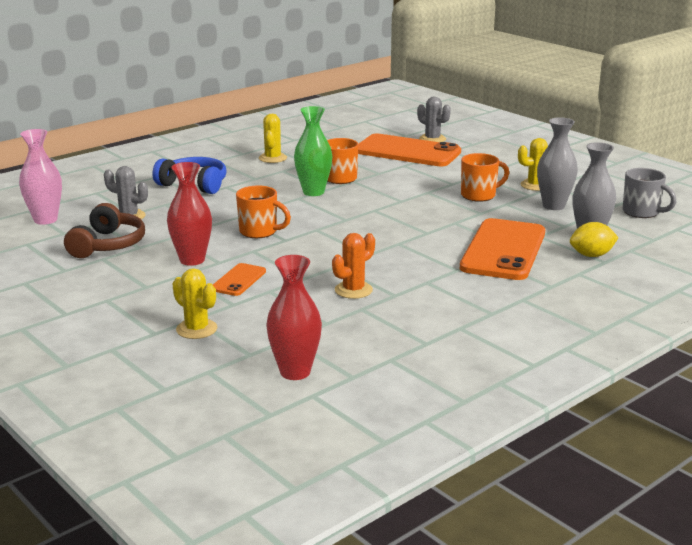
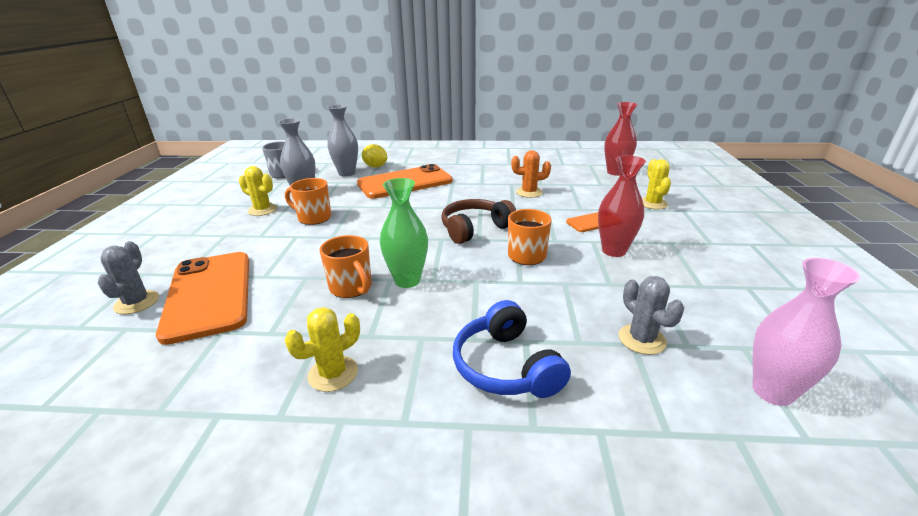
camera: 135 degrees left, 5 degrees up
brown headphones [64,203,145,258] -> brown headphones moved to [441,199,516,244]

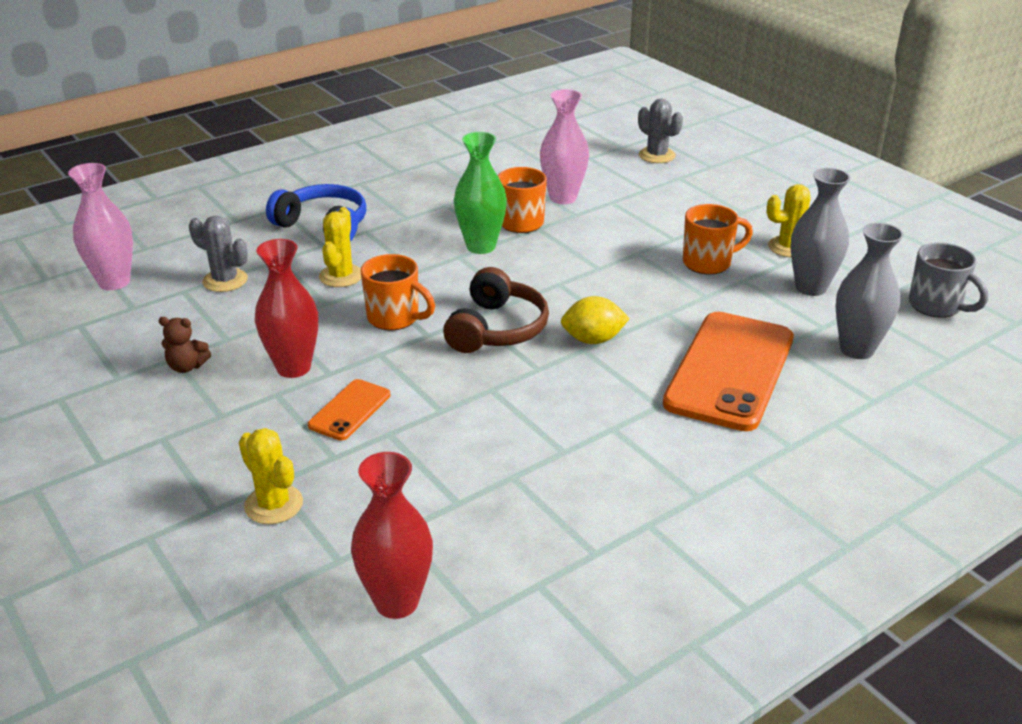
camera: 140 degrees right, 5 degrees up
orange phone [156,252,249,345] -> none
yellow cactus [285,307,360,392] -> yellow cactus moved to [319,207,362,287]
yellow lemon [362,144,387,168] -> yellow lemon moved to [561,296,630,344]
orange cactus [511,150,551,198] -> none
none -> brown teddy bear [158,317,211,373]
none -> pink vase [540,89,589,204]

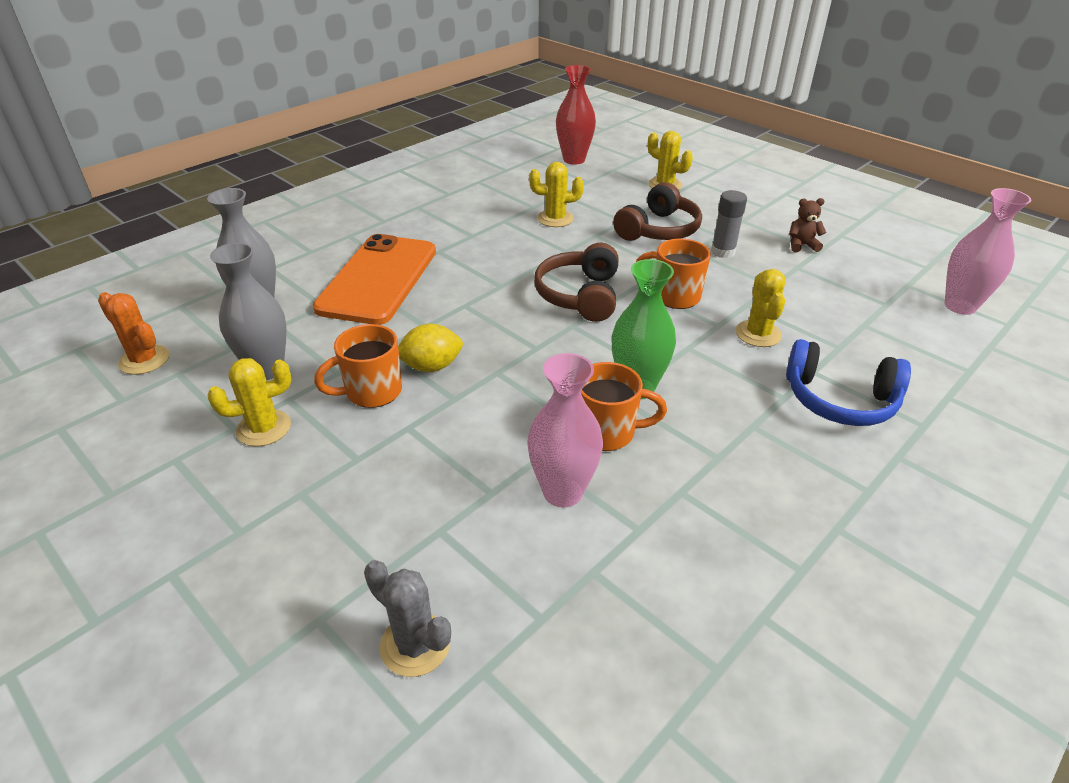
camera: 170 degrees right, 5 degrees up
grey cactus [189,216,248,292] -> none
red vase [255,239,318,378] -> grey glue stick [711,190,747,258]
orange phone [308,379,390,441] -> brown headphones [613,182,702,241]
yellow lemon [561,296,630,344] -> yellow lemon moved to [398,324,463,372]
grey mug [909,243,988,318] -> orange cactus [98,292,169,375]
none -> yellow cactus [529,162,584,227]

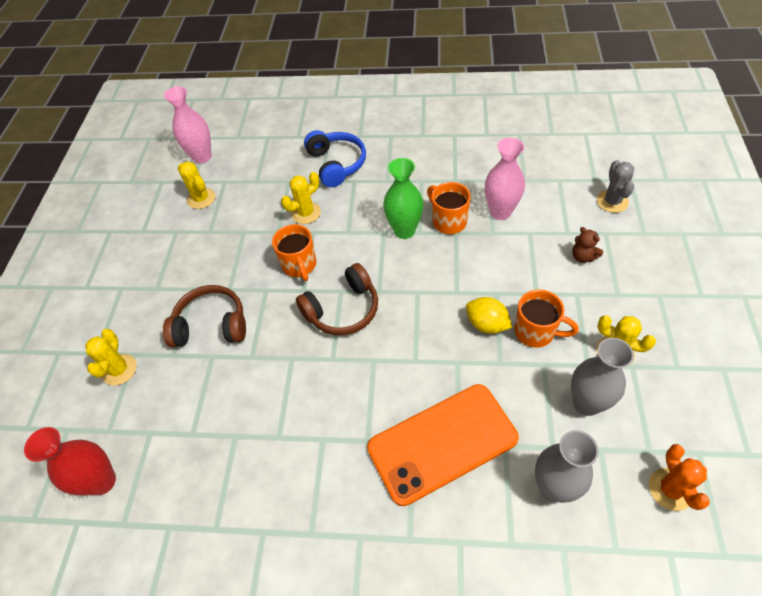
camera: 125 degrees left, 15 degrees up
yellow cactus [529,162,584,227] -> yellow cactus moved to [178,161,215,209]
grey glue stick [711,190,747,258] -> none
brown teddy bear [789,198,826,252] -> brown teddy bear moved to [572,227,603,263]

